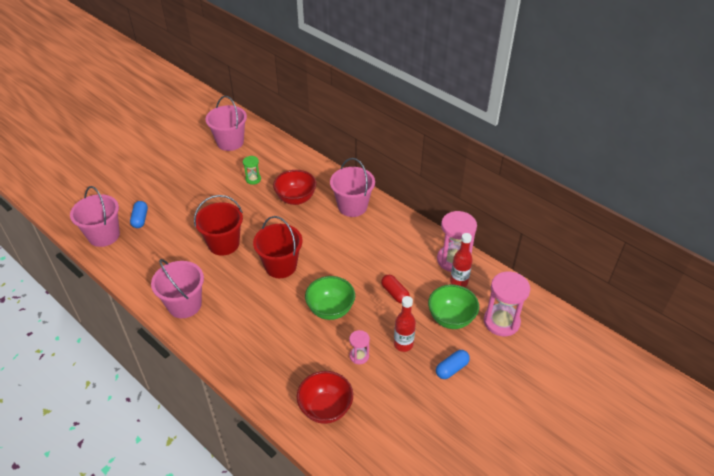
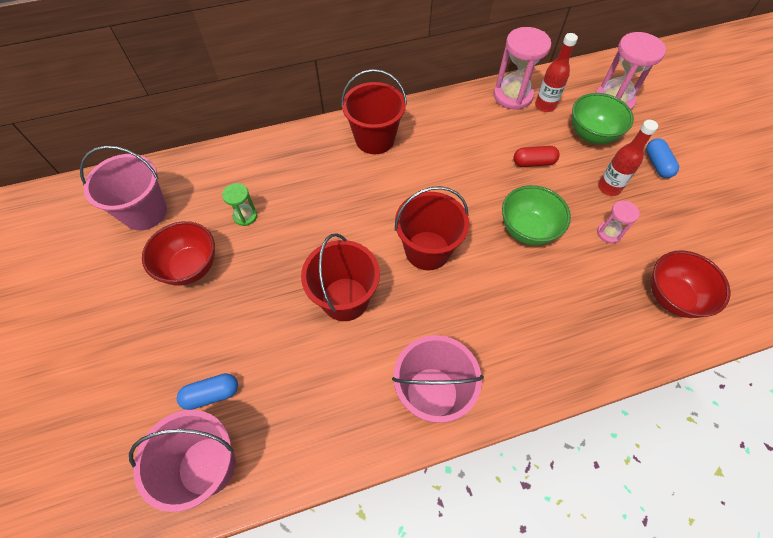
camera: 60 degrees left, 15 degrees up
blue capsule [130,201,148,228] -> blue capsule turned 45 degrees counterclockwise [177,373,238,410]
red bowl [273,170,316,205] -> red bowl moved to [142,221,215,285]
pink bucket [330,158,375,217] -> red bucket [341,69,407,154]

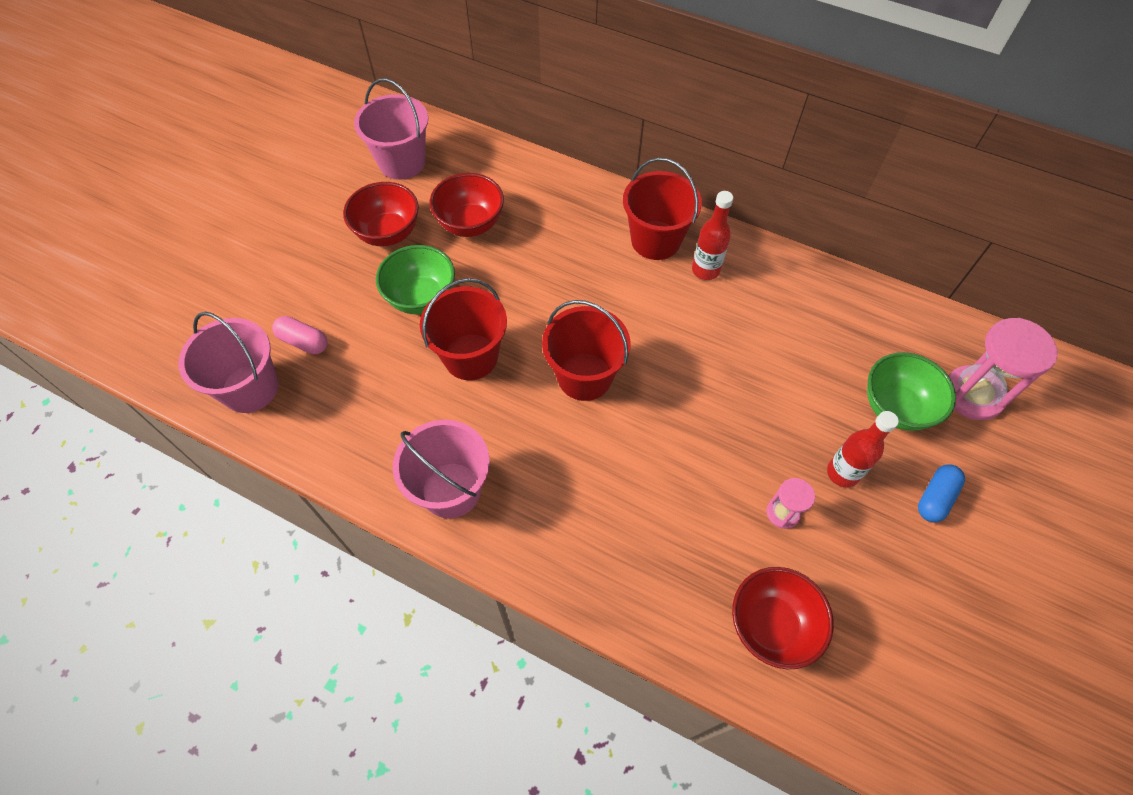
camera: 45 degrees right, 0 degrees up
blue capsule [177,373,238,410] -> pink capsule [272,316,328,354]
green hourglass [222,183,257,226] -> red bowl [430,173,504,237]
pink hourglass [493,27,551,110] -> none
green bowl [502,185,571,246] -> green bowl moved to [376,245,455,314]
red capsule [514,146,560,167] -> none
red bottle [535,33,578,112] -> red bottle moved to [692,191,733,280]

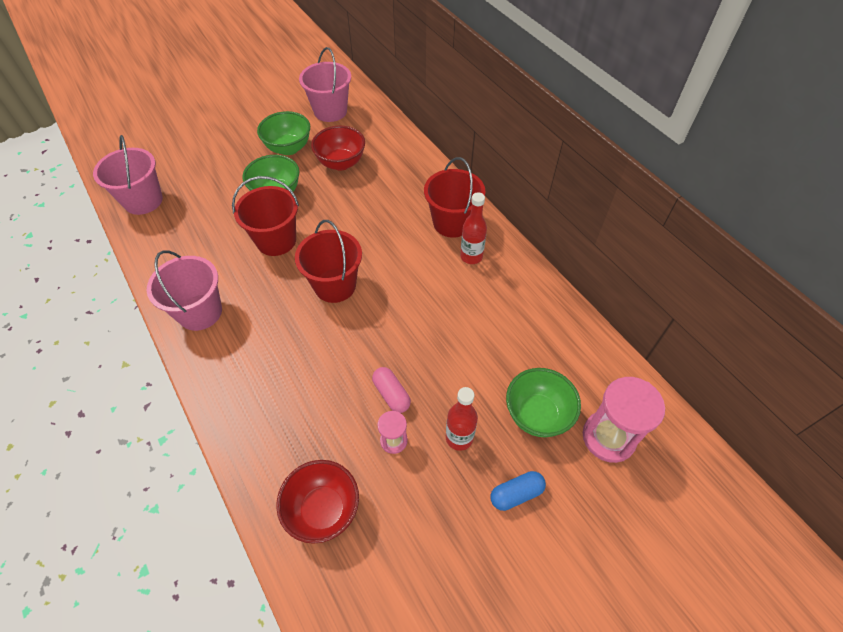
camera: 30 degrees right, 5 degrees down
pink capsule [272,316,328,354] -> pink capsule moved to [372,367,411,413]
red bowl [343,182,419,246] -> green bowl [257,111,310,155]

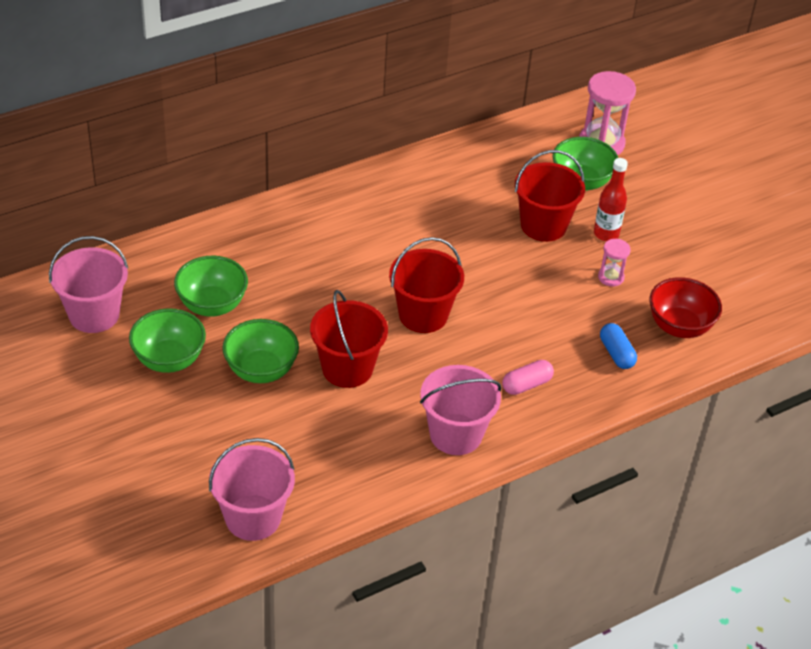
camera: 90 degrees left, 10 degrees down
red bowl [311,126,365,170] -> green bowl [174,256,248,317]
pink capsule [372,367,411,413] -> pink capsule moved to [502,360,554,395]
red bucket [424,157,485,238] -> red bucket moved to [515,150,585,242]
red bottle [460,192,487,264] -> none
blue capsule [491,471,546,511] -> blue capsule moved to [600,323,637,369]

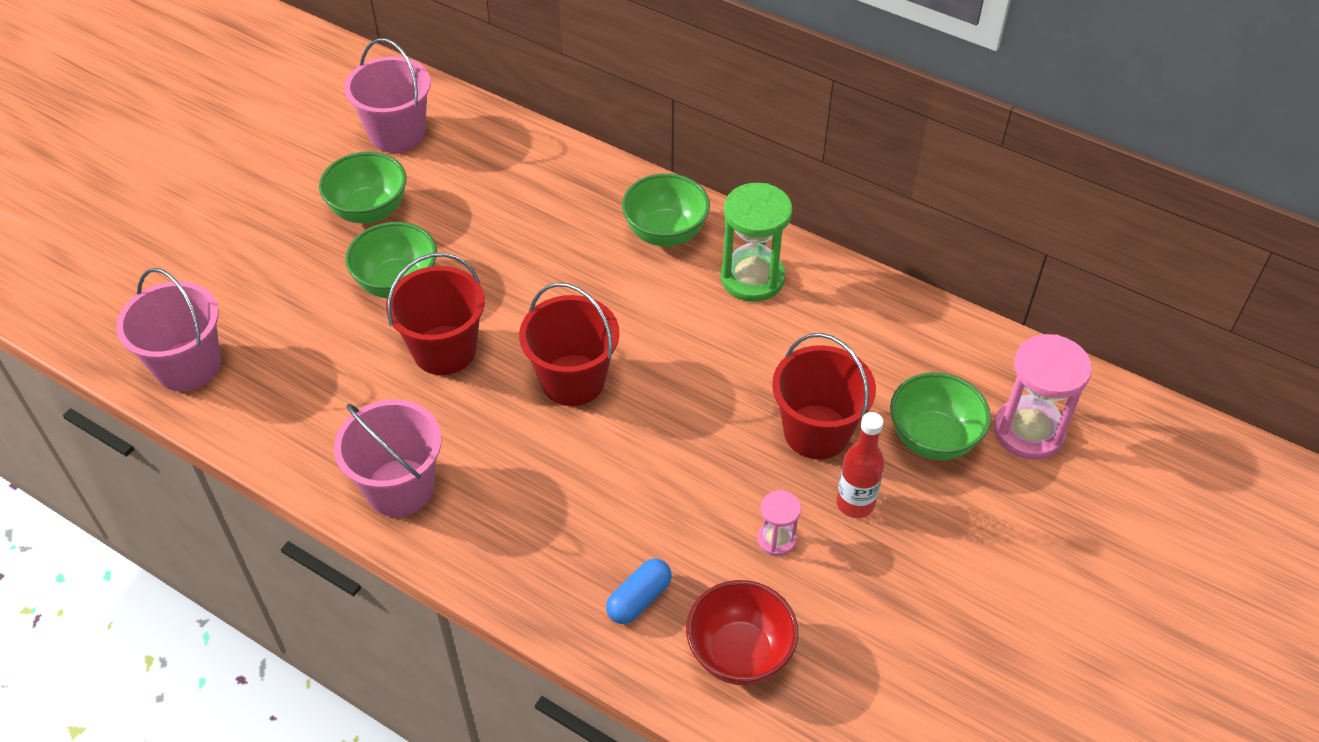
camera: 65 degrees right, 5 degrees up
green bowl [174,256,248,317] -> green bowl moved to [622,173,710,247]
pink capsule [502,360,554,395] -> none
none -> green hourglass [720,183,792,302]

